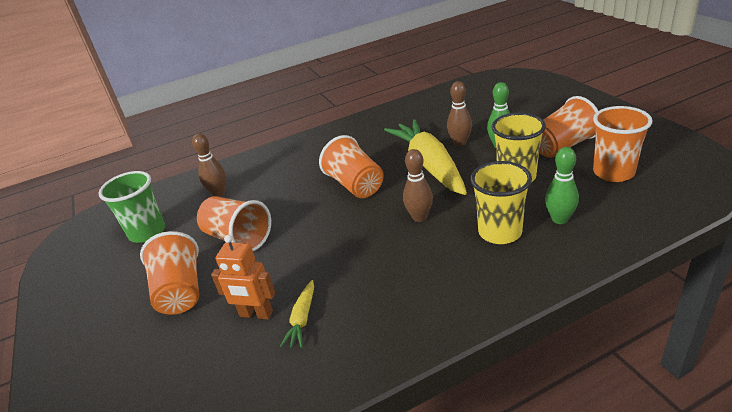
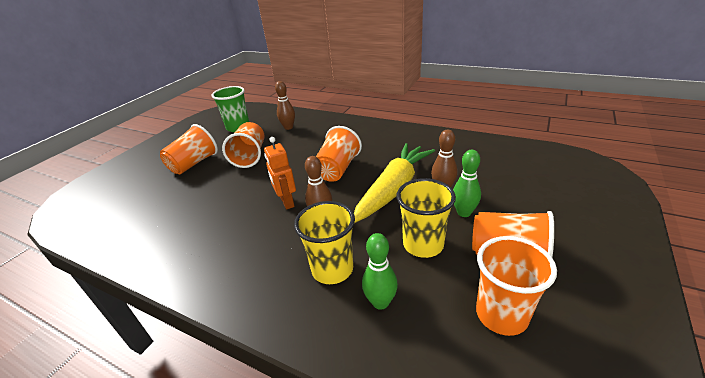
camera: 50 degrees right, 0 degrees up
orange robot [211,235,275,319] -> orange robot moved to [264,137,296,210]
yellow carrot [280,280,314,348] -> none

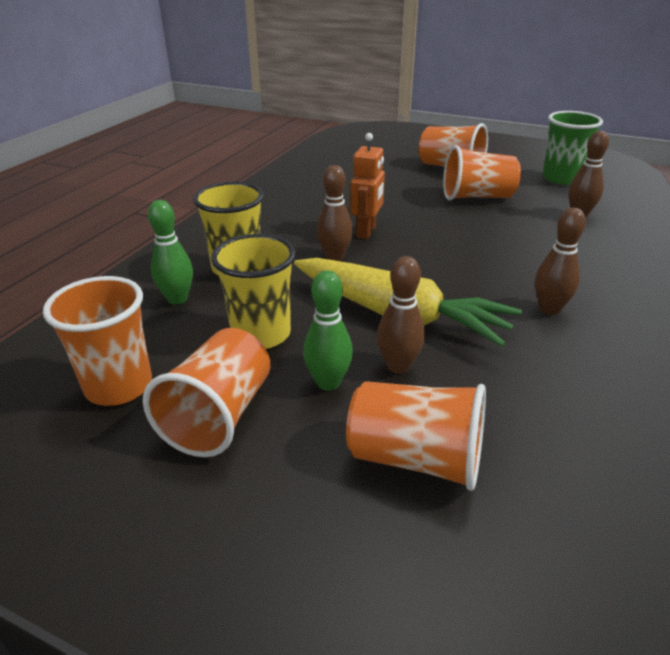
camera: 85 degrees right, 0 degrees up
orange robot [264,137,296,210] -> orange robot turned 135 degrees clockwise [350,133,385,239]
orange cup [316,126,362,182] -> orange cup moved to [346,381,486,491]
none -> brown bowling pin [535,208,586,315]

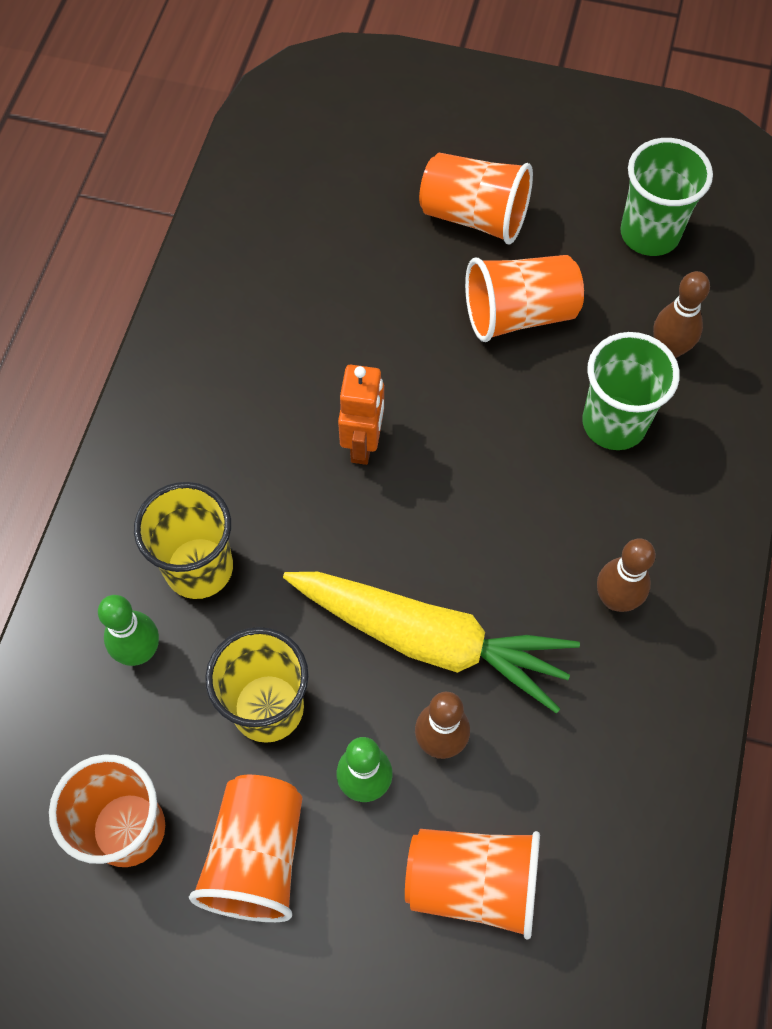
camera: 10 degrees left, 30 degrees up
brown bowling pin [317,165,353,261] -> none
none -> green cup [582,332,680,450]

